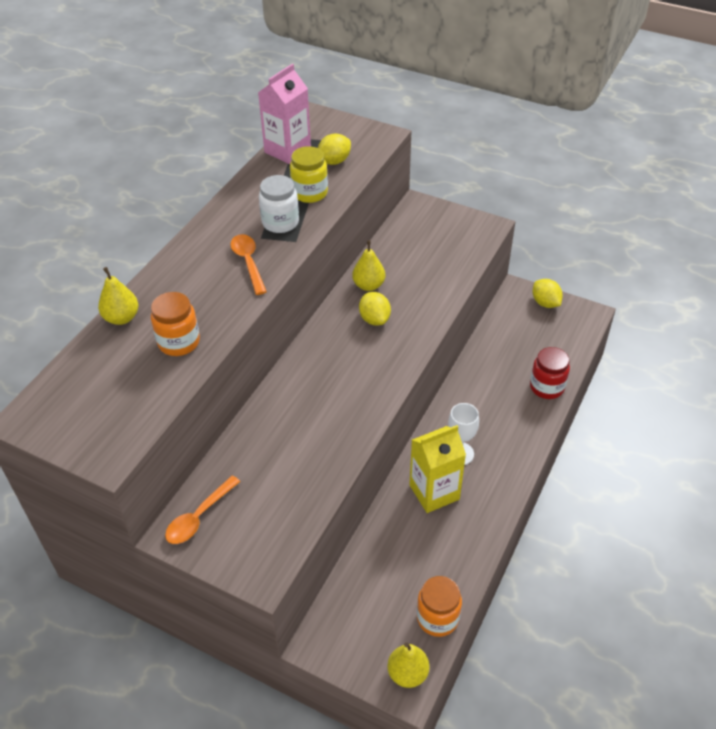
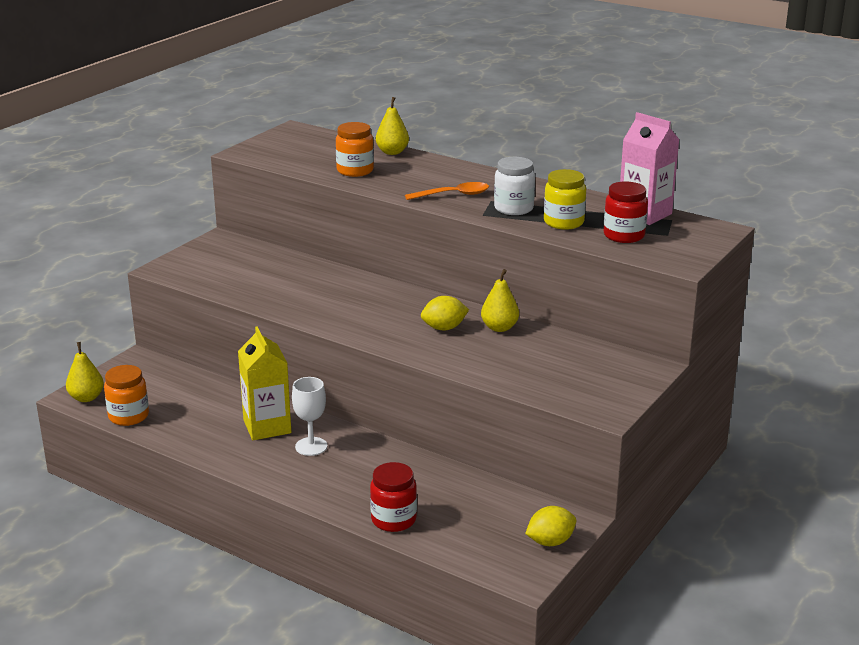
camera: 95 degrees right, 20 degrees down
orange spoon [165,475,240,544] -> none
yellow lemon [318,134,351,165] -> red jar [603,181,648,243]

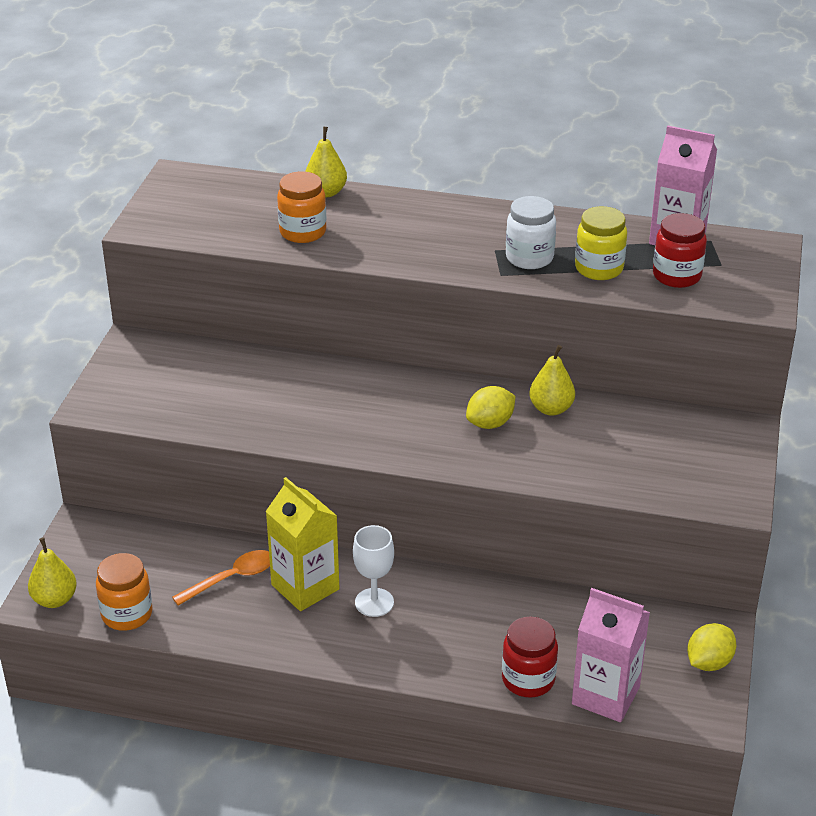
camera: 20 degrees left, 10 degrees up
orange spoon [405,182,489,200] -> orange spoon moved to [172,550,270,606]
none -> pink carton [572,588,650,722]

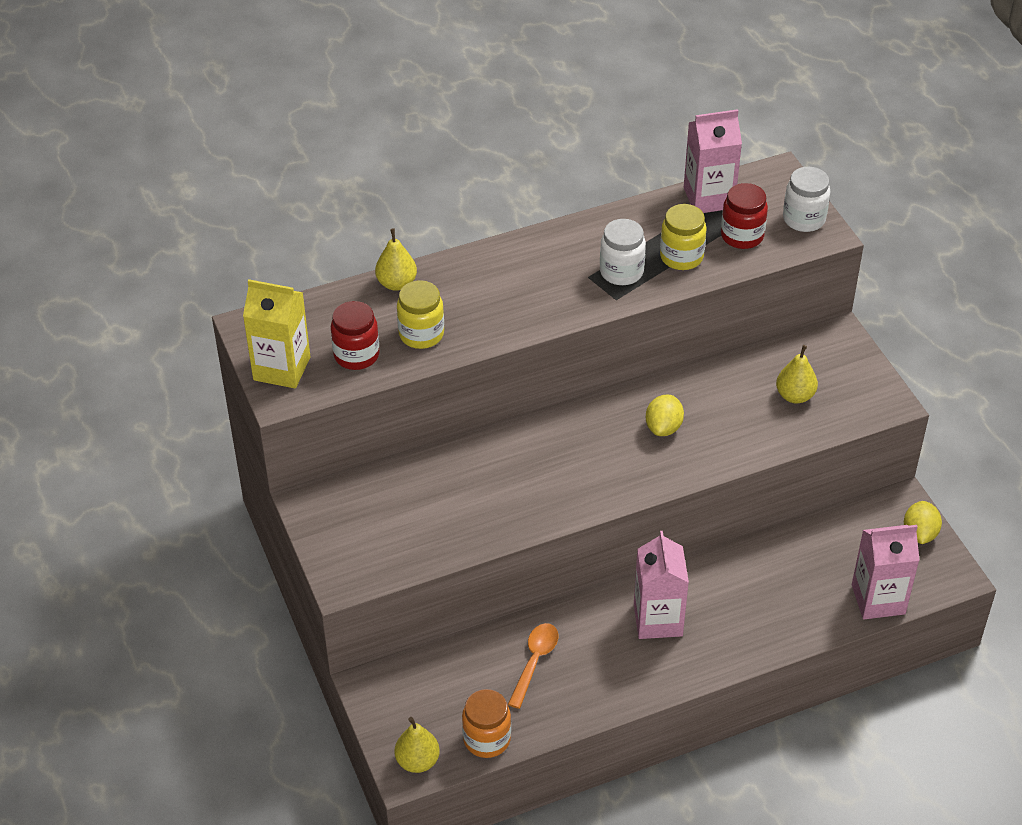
camera: 35 degrees left, 10 degrees up
yellow carton [266,477,340,611] -> yellow carton moved to [243,279,310,389]
orange jar [277,171,326,243] -> yellow jar [397,280,444,349]
white goblet [353,525,394,617] -> pink carton [634,531,689,639]
red jar [502,617,558,697] -> red jar moved to [331,301,380,370]
yellow pear [529,345,575,416] -> yellow pear moved to [776,345,818,403]
none -> white jar [783,167,830,232]

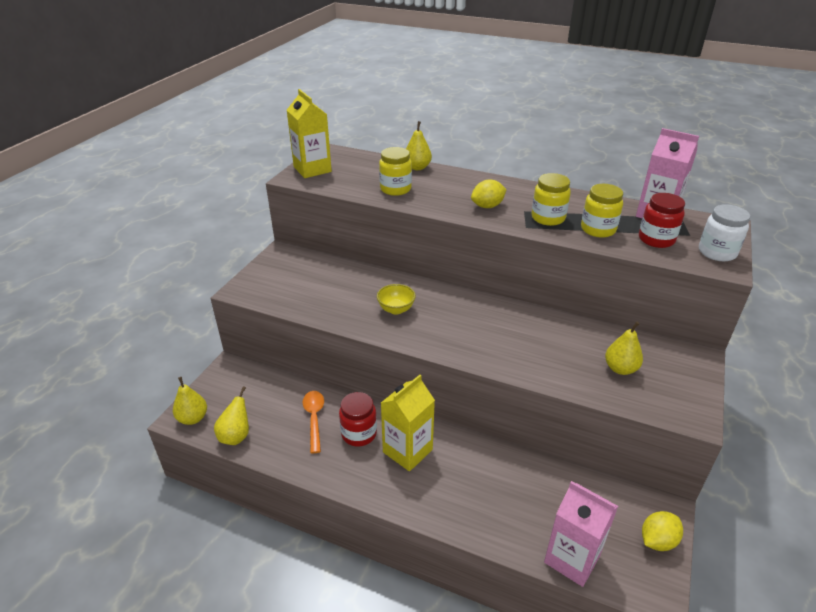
camera: 45 degrees right, 10 degrees down
red jar [331,301,380,370] -> red jar moved to [339,392,377,446]
orange jar [462,689,511,758] -> yellow pear [214,386,249,445]
orange spoon [508,623,558,709] -> orange spoon turned 75 degrees counterclockwise [303,391,324,453]
white jar [600,219,646,285] -> yellow jar [532,173,571,226]
pink carton [634,531,689,639] -> yellow carton [381,375,435,471]
yellow lemon [646,395,684,436] -> yellow lemon moved to [471,180,507,208]
none -> yellow bowl [377,284,416,314]

